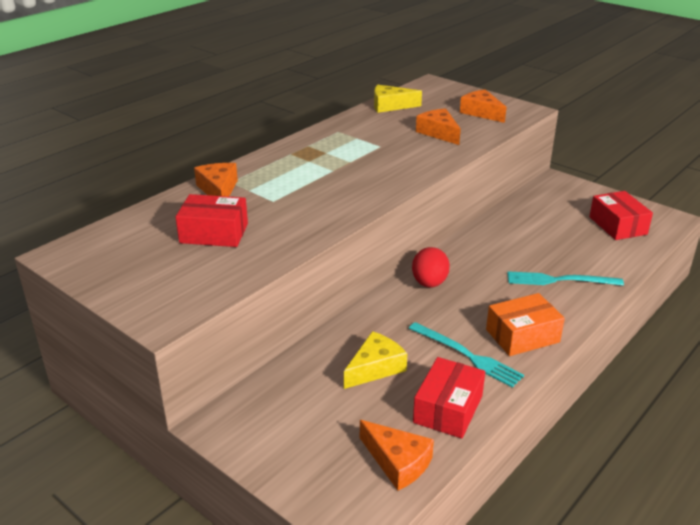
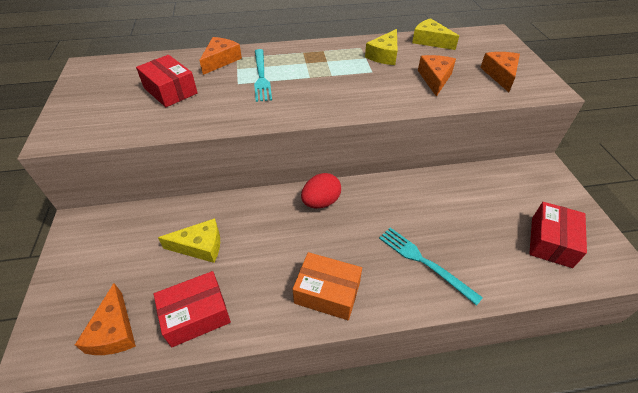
camera: 40 degrees right, 15 degrees up
turquoise fork [408,322,524,388] -> turquoise fork moved to [254,49,272,102]
none -> yellow cheese [365,29,398,65]

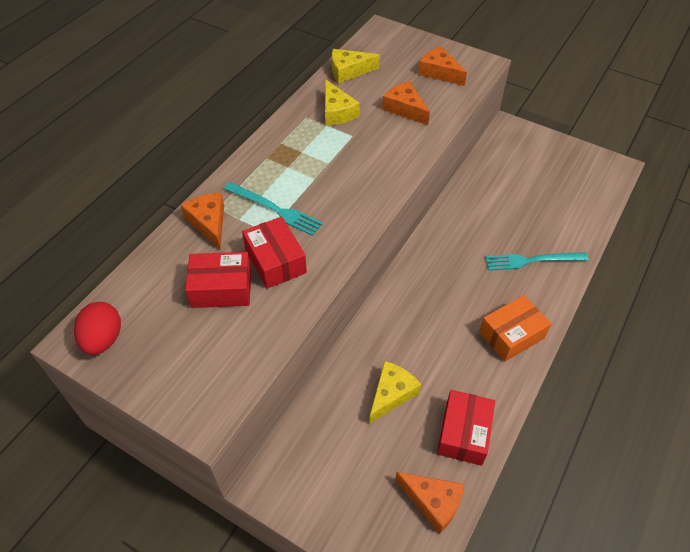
camera: 50 degrees left, 5 degrees up
red egg [301,173,341,208] -> red egg moved to [74,302,121,355]
red box [529,202,587,268] -> red box moved to [242,216,307,289]

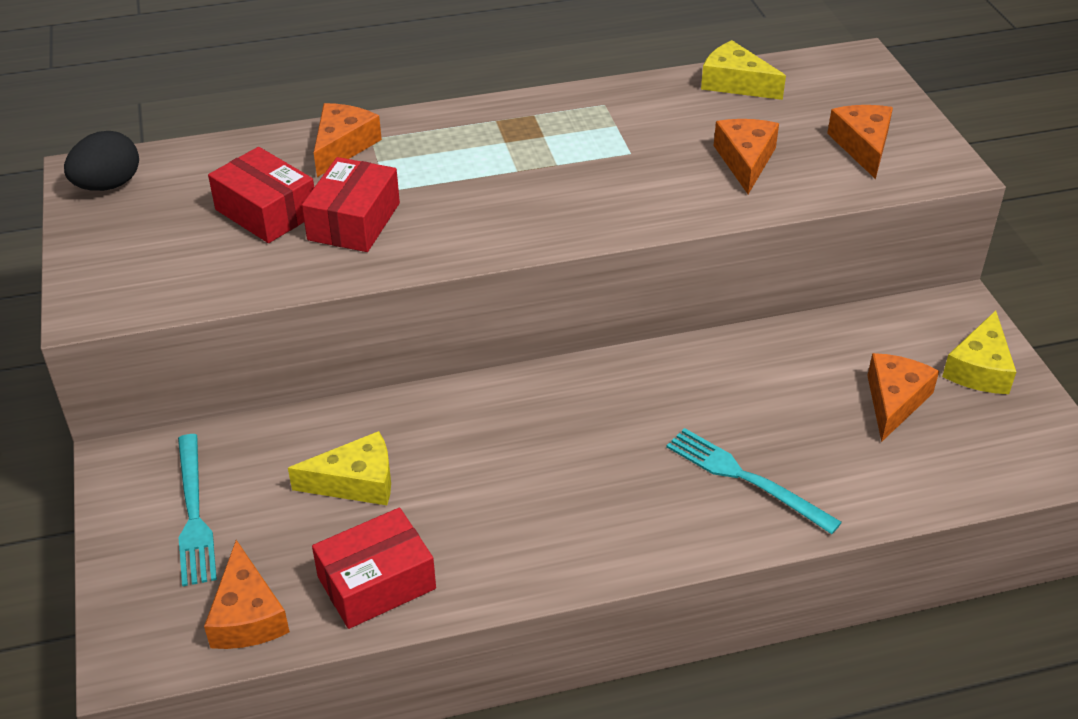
camera: 45 degrees right, 10 degrees down
red egg [74,302,121,355] -> black egg [64,131,139,191]
turquoise fork [224,182,323,236] -> turquoise fork moved to [178,434,217,586]
yellow cheese [325,79,360,125] -> yellow cheese moved to [942,311,1016,394]
orange box [479,295,551,362] -> none
none -> orange cheese [867,353,939,442]

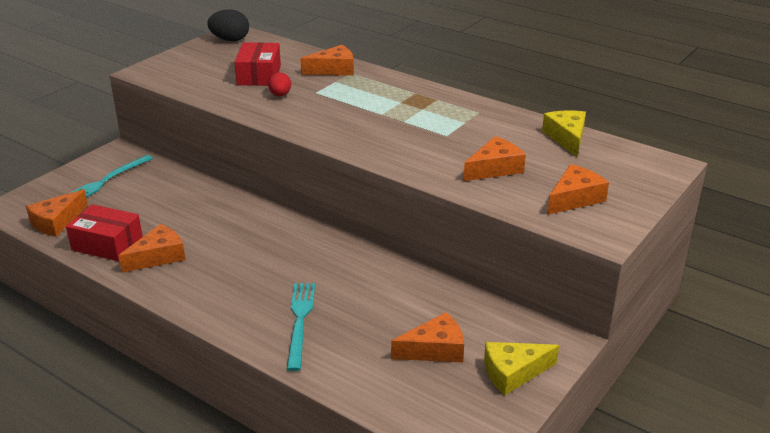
camera: 50 degrees right, 10 degrees down
yellow cheese [288,431,391,505] -> none
red box [302,157,400,252] -> red egg [268,72,291,96]
none -> orange cheese [118,224,185,273]

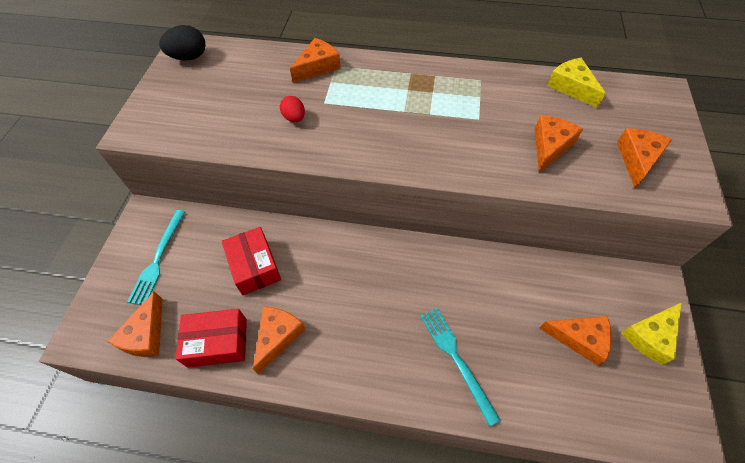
camera: 25 degrees left, 25 degrees up
red box [235,42,281,86] -> red box moved to [222,227,281,295]
orange cheese [391,312,464,362] -> orange cheese turned 60 degrees clockwise [539,316,612,366]

